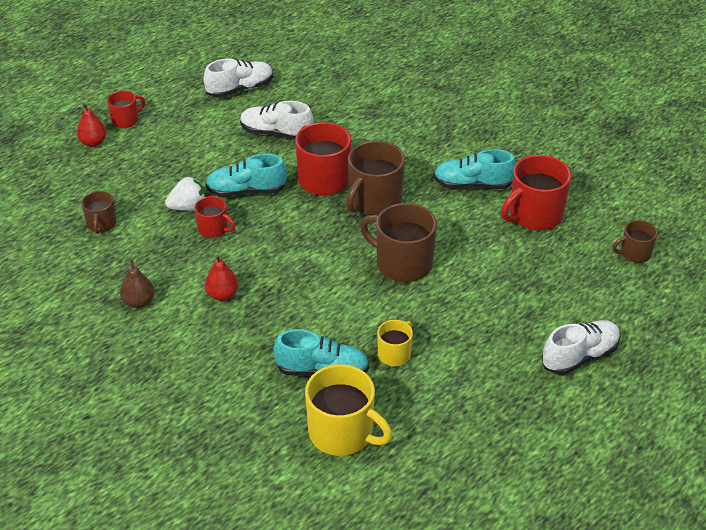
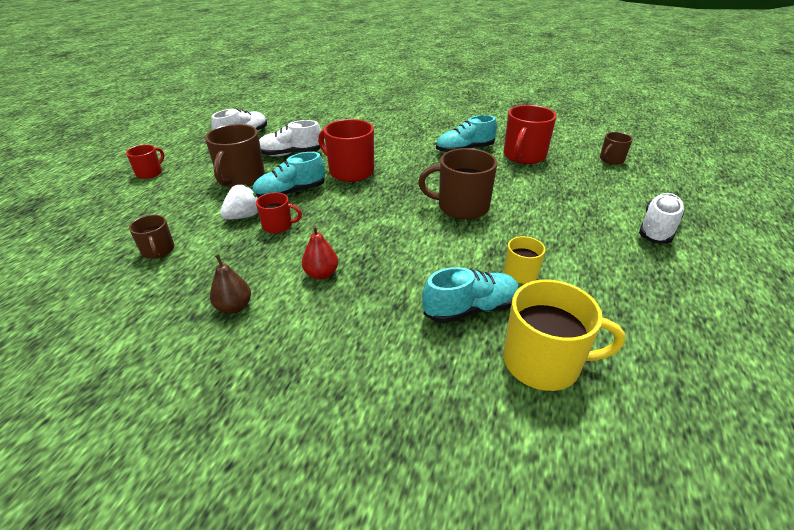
camera: 25 degrees left, 5 degrees down
red pear [77,103,107,147] -> none
brown mug [346,141,405,215] -> brown mug moved to [205,124,265,188]

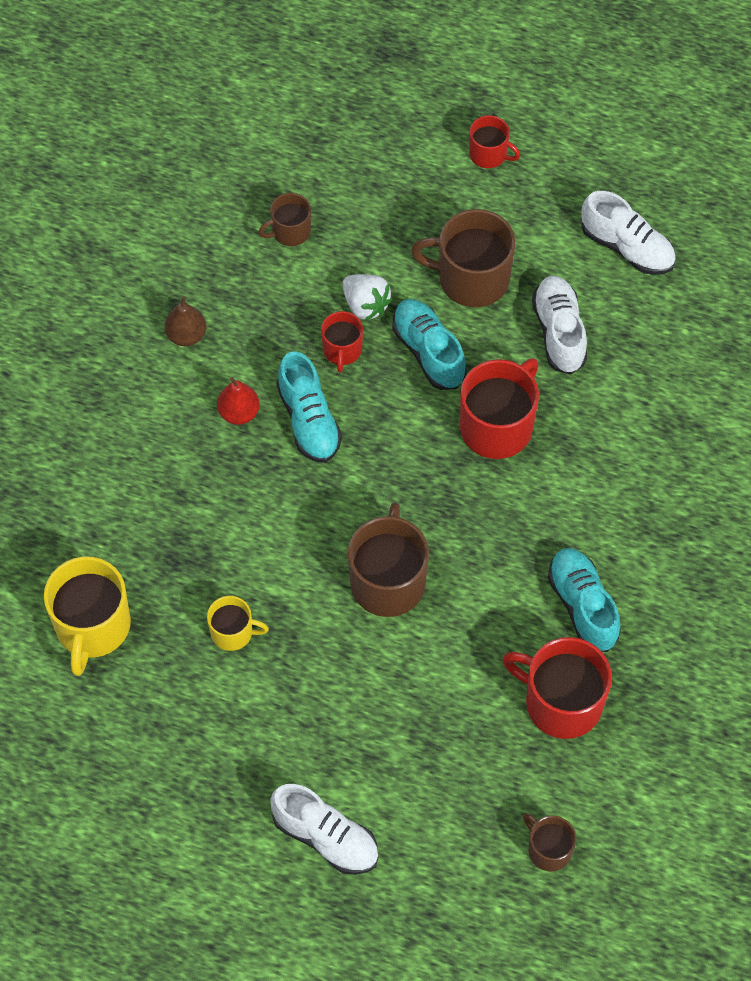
camera: 90 degrees right, 25 degrees up
turquoise shoe [422,267,519,323] -> turquoise shoe moved to [277,351,342,463]

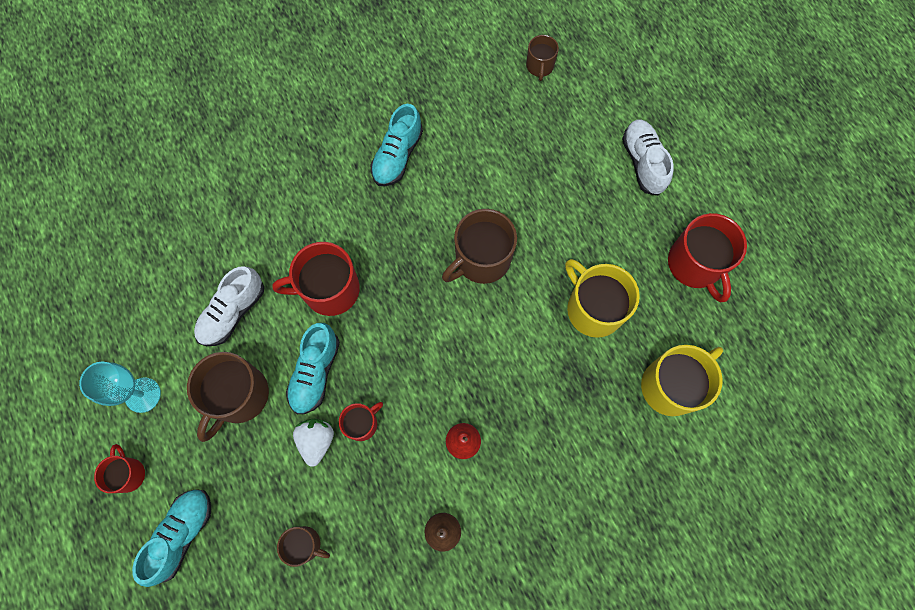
camera: 135 degrees left, 10 degrees up
yellow mug [207,596,269,651] -> yellow mug [565,259,640,338], size x1.82
turquoise shoe [277,351,342,463] -> turquoise shoe moved to [132,489,211,587]
brown mug [411,209,515,307] -> brown mug turned 60 degrees clockwise [187,352,269,442]
red mug [502,637,612,739] -> red mug moved to [668,213,747,302]
white shoe [581,191,676,275] -> none
none -> turquoise goblet [79,362,161,413]

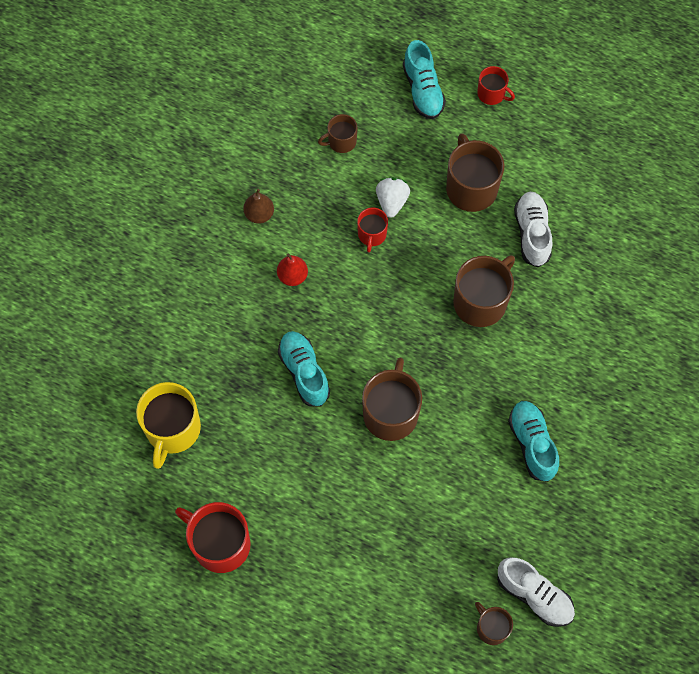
camera: 140 degrees right, 5 degrees down
turquoise goblet [79,362,161,413] -> none
red mug [272,242,360,316] -> brown mug [453,255,515,327]
turquoise shoe [286,323,340,414] -> turquoise shoe moved to [278,331,330,406]
white strawberry [293,419,334,467] -> white strawberry turned 135 degrees counterclockwise [376,177,410,218]
yellow mug [565,259,640,338] -> none
white shoe [622,119,674,196] -> white shoe moved to [497,557,575,627]

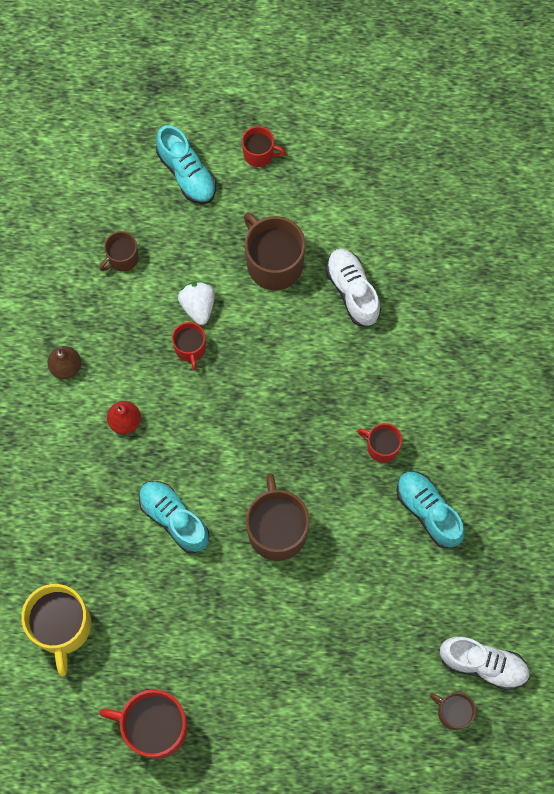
camera: 20 degrees left, 5 degrees up
brown mug [453,255,515,327] -> none
none -> red mug [357,423,402,463]

